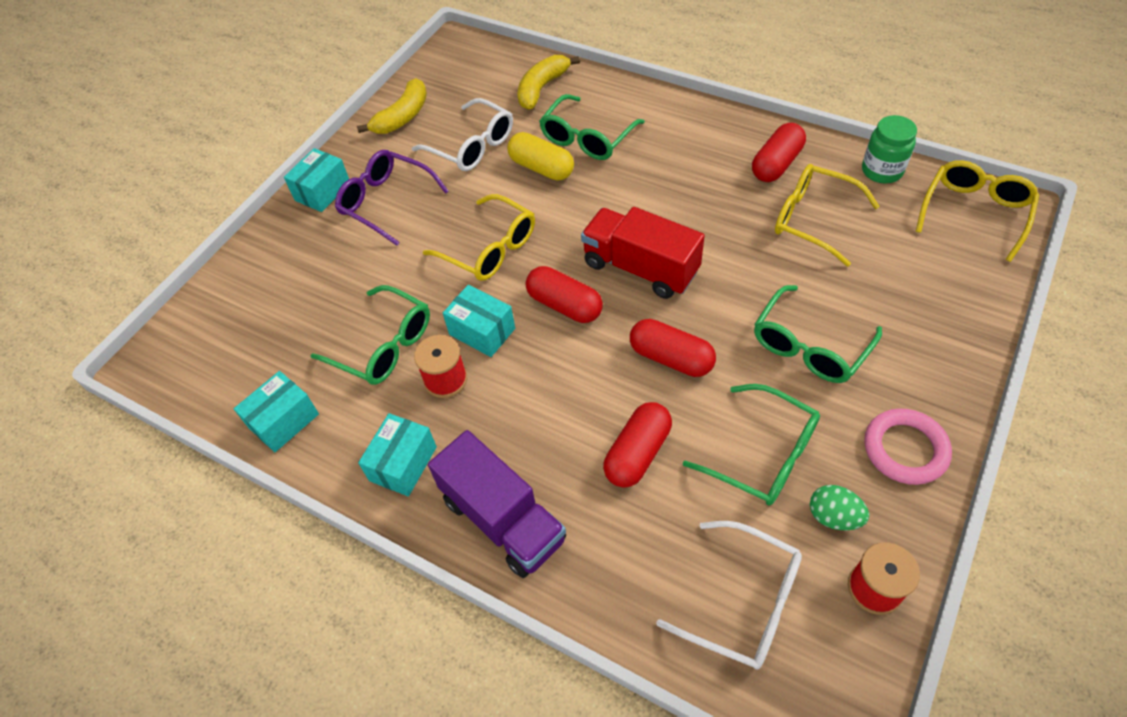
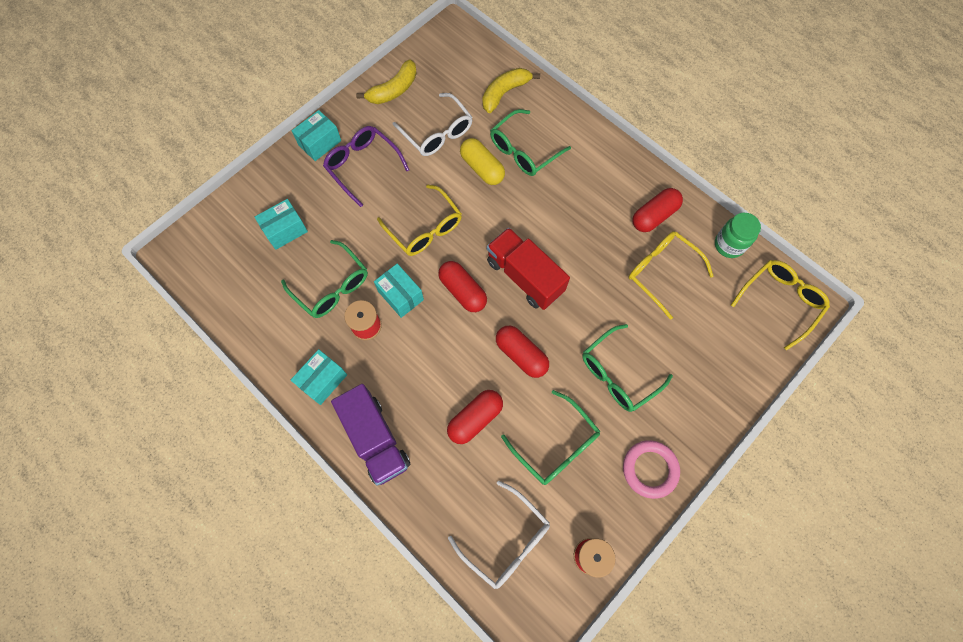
camera: 10 degrees right, 15 degrees up
turquoise box [234,371,319,452] -> turquoise box moved to [254,199,308,250]
green egg [810,485,869,530] -> none

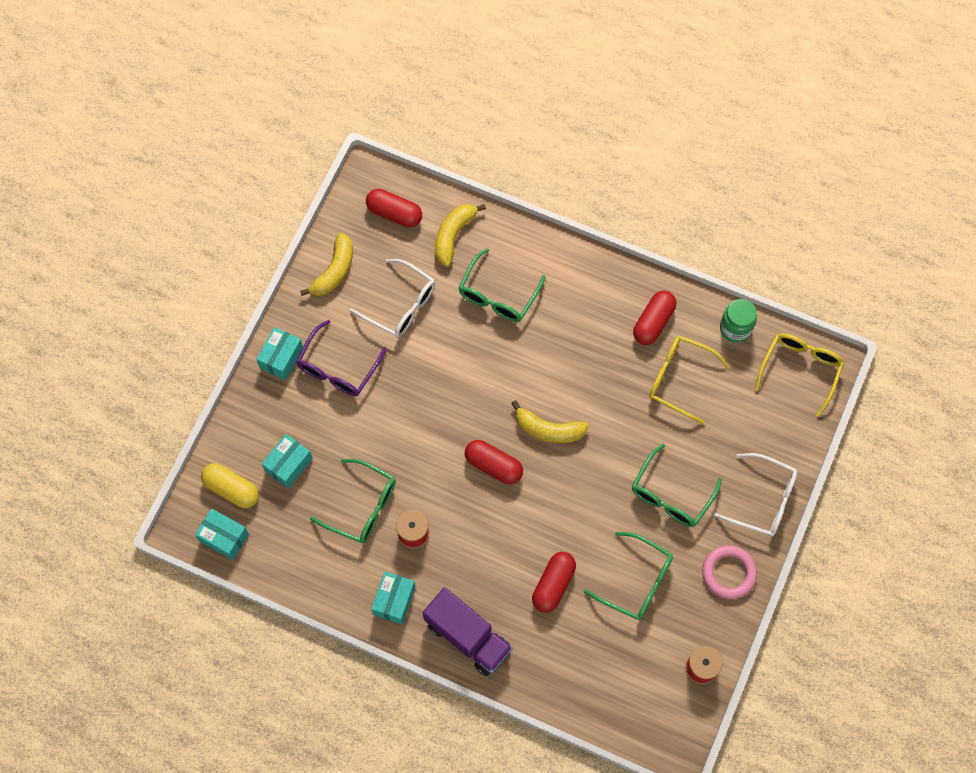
camera: 20 degrees left, 0 degrees up
purple glasses [323,126,409,207] -> purple glasses turned 90 degrees counterclockwise [296,320,387,396]
turquoise box [374,264,424,318] -> turquoise box moved to [195,509,249,560]
yellow glasses [377,184,462,256] -> none
white glasses [448,481,550,589] -> white glasses moved to [714,453,797,537]
yellow capsule [460,138,505,185] -> yellow capsule moved to [201,463,259,508]
red truck [487,228,570,310] -> yellow banana [511,400,589,443]
red capsule [496,326,549,378] -> red capsule moved to [366,189,422,227]

